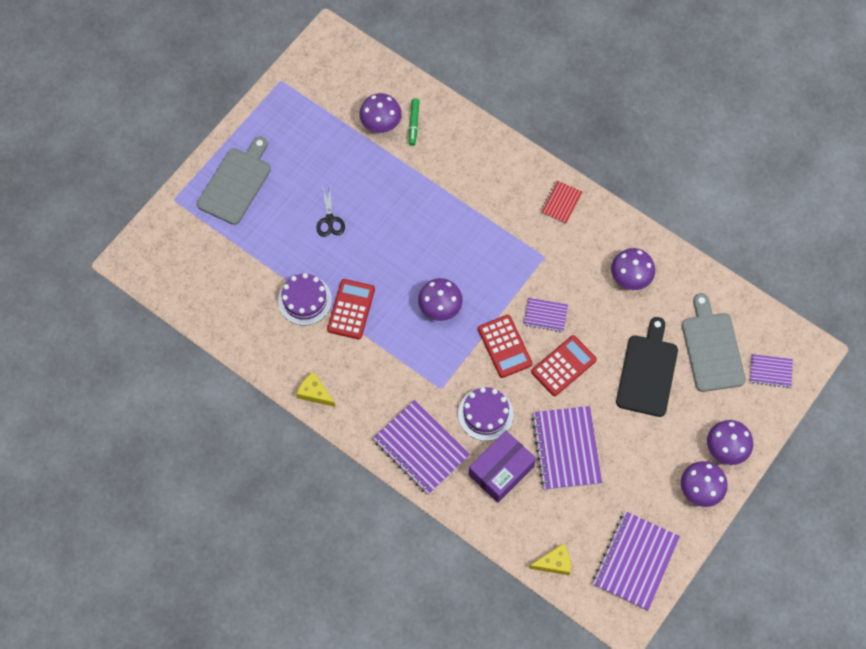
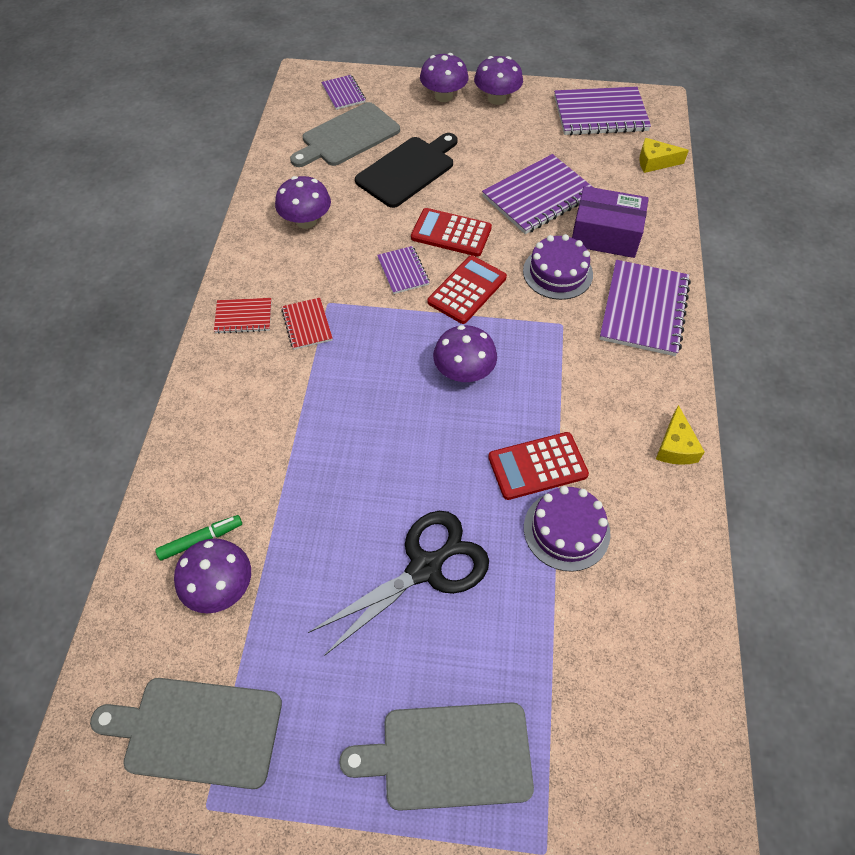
camera: 120 degrees left, 10 degrees down
black scissors [316,185,345,237] -> black scissors [308,511,489,656], size x1.88
yellow cheese [529,543,571,575] -> yellow cheese turned 45 degrees counterclockwise [639,138,689,173]
black cutting board [616,317,678,417] -> black cutting board turned 150 degrees clockwise [355,133,458,208]
none -> grey cutting board [90,678,282,789]
none -> red notebook [281,298,333,350]

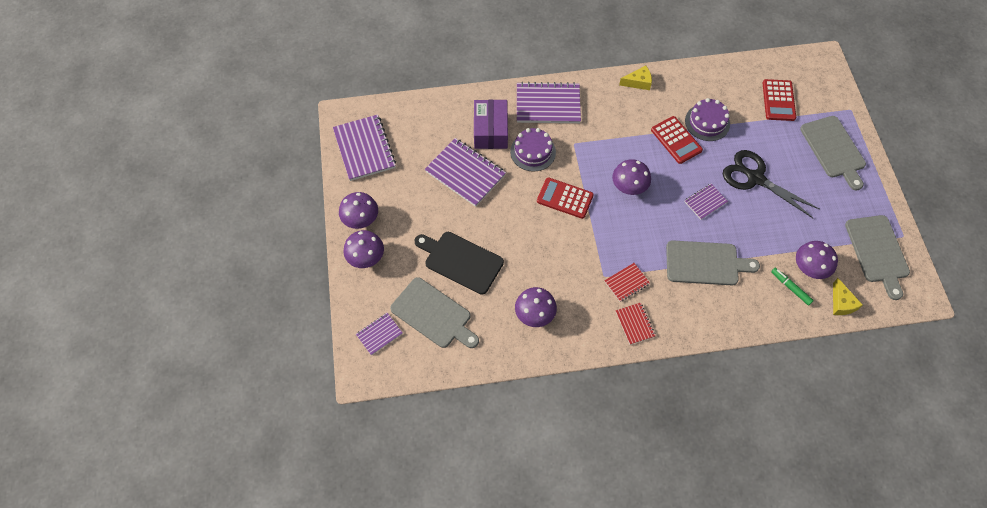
camera: 105 degrees left, 5 degrees up
purple notebook [377,246,430,294] -> purple notebook moved to [684,184,728,220]
red calculator [411,208,492,257] -> red calculator moved to [762,79,796,121]
yellow cheese [639,138,689,173] -> yellow cheese moved to [833,278,863,315]
none -> grey cutting board [666,240,760,285]

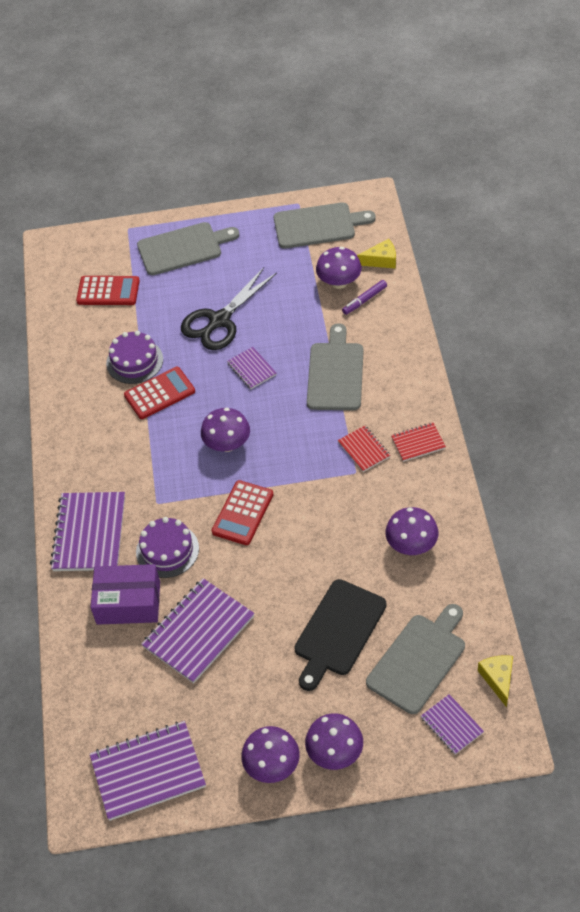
camera: 85 degrees left, 10 degrees down
yellow cheese [619,66,652,90] -> yellow cheese moved to [478,655,513,707]
green marker [771,268,814,306] -> purple marker [342,280,387,315]

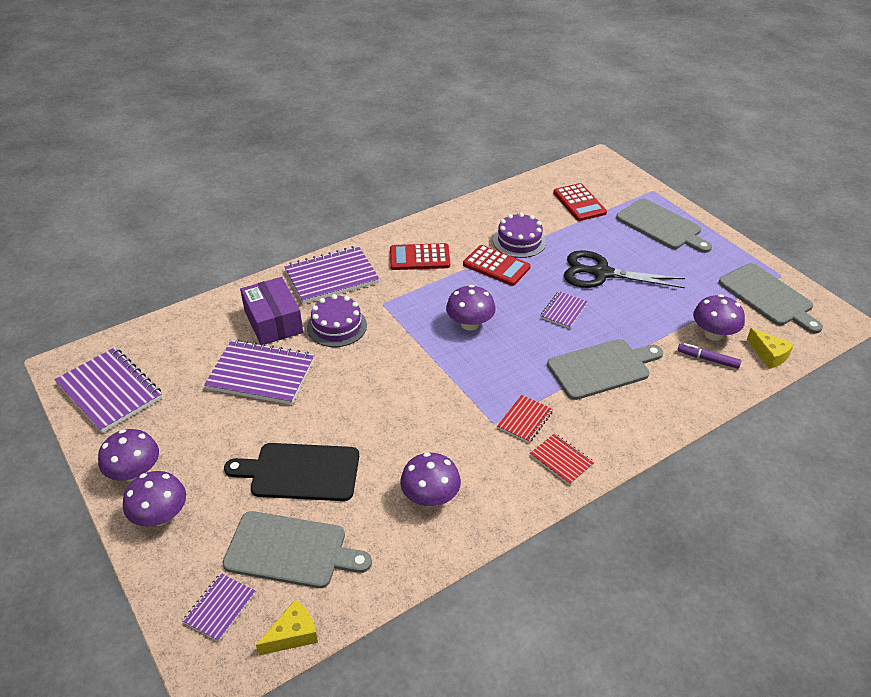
camera: 60 degrees right, 10 degrees down
red calculator [212,480,274,545] -> red calculator moved to [390,243,450,270]

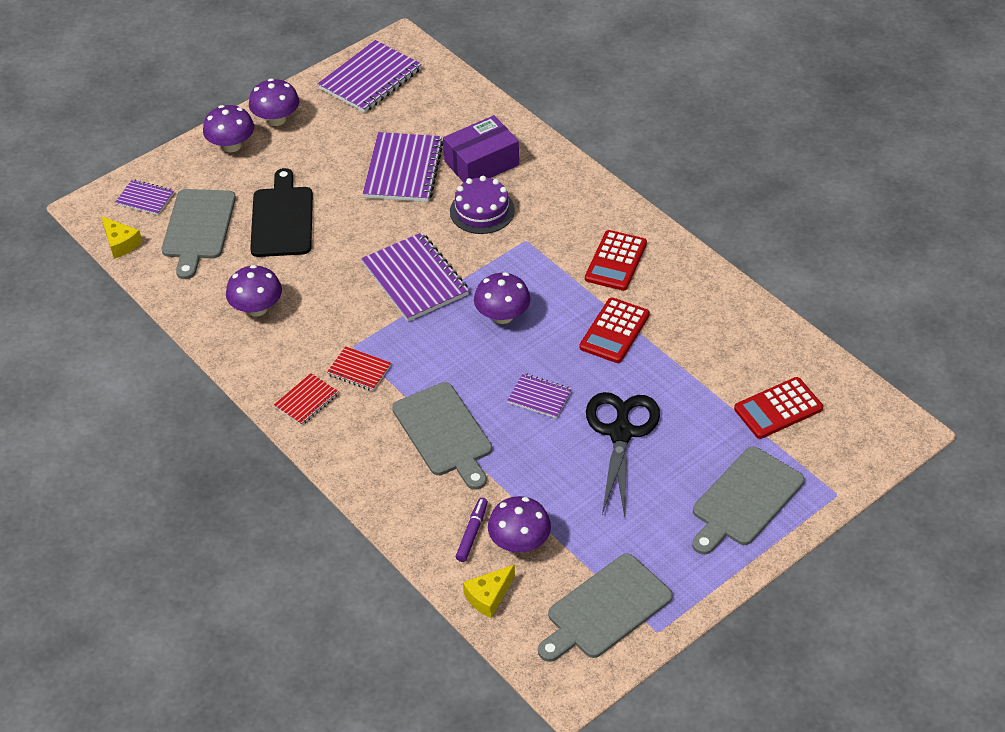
camera: 85 degrees right, 5 degrees up
purple notebook [284,246,379,304] -> purple notebook moved to [361,232,469,322]
red calculator [390,243,450,270] -> red calculator turned 150 degrees counterclockwise [585,230,647,291]
purple cake [493,213,546,258] -> none

